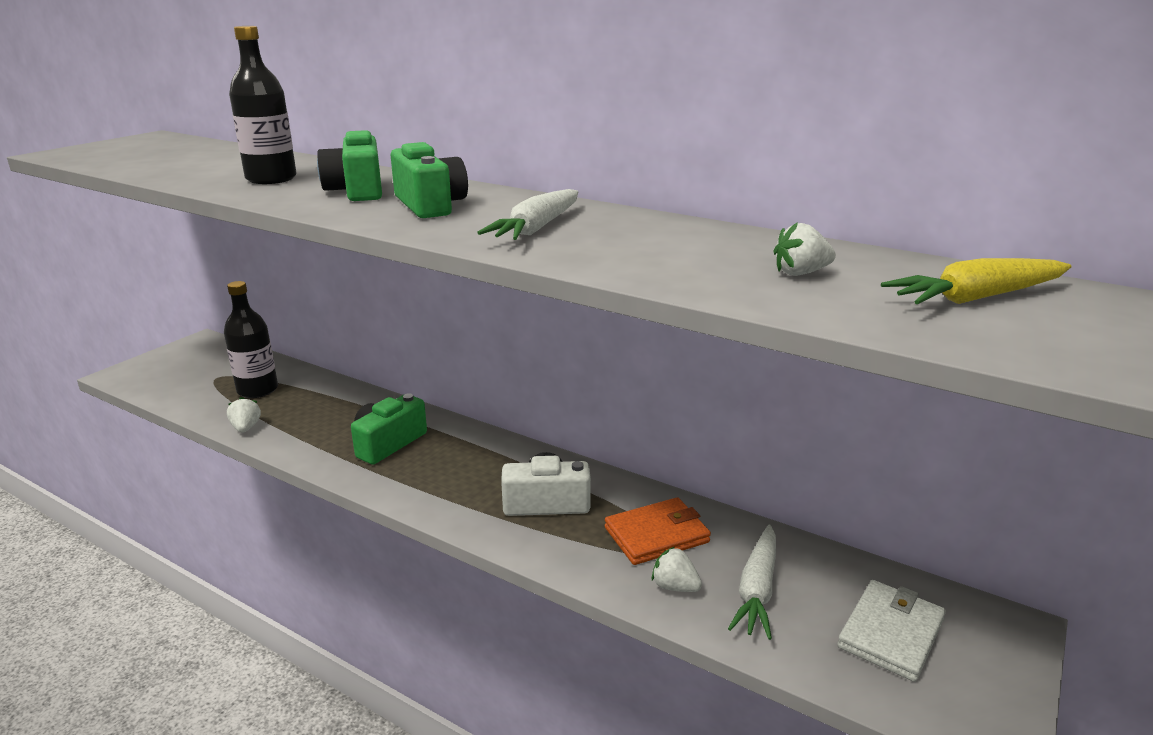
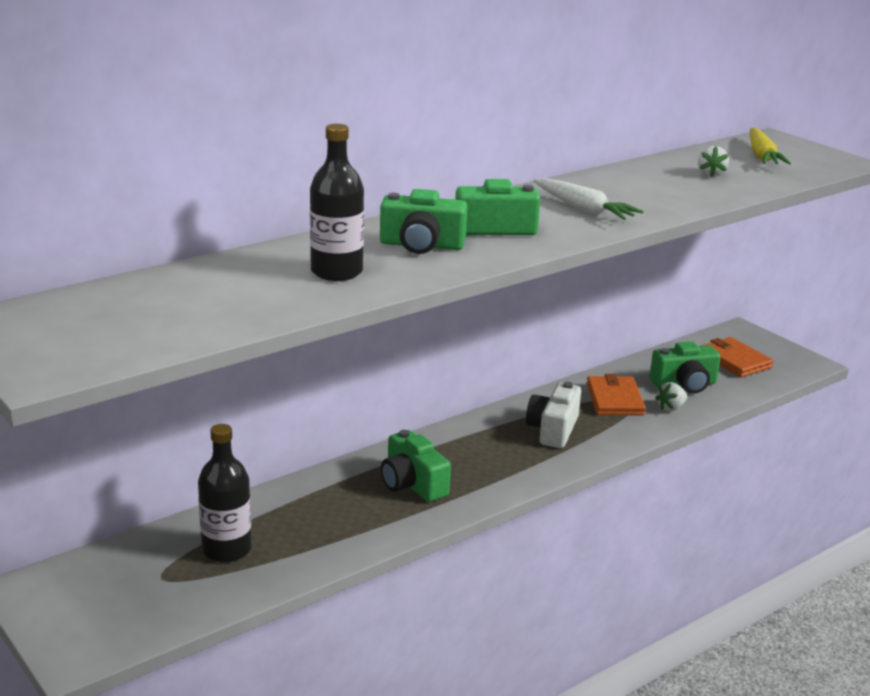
camera: 70 degrees left, 0 degrees up
white strawberry [227,397,261,433] -> none
white carrot [728,524,776,640] -> green camera [650,342,721,394]
white wallet [837,580,946,682] -> orange wallet [701,337,773,378]

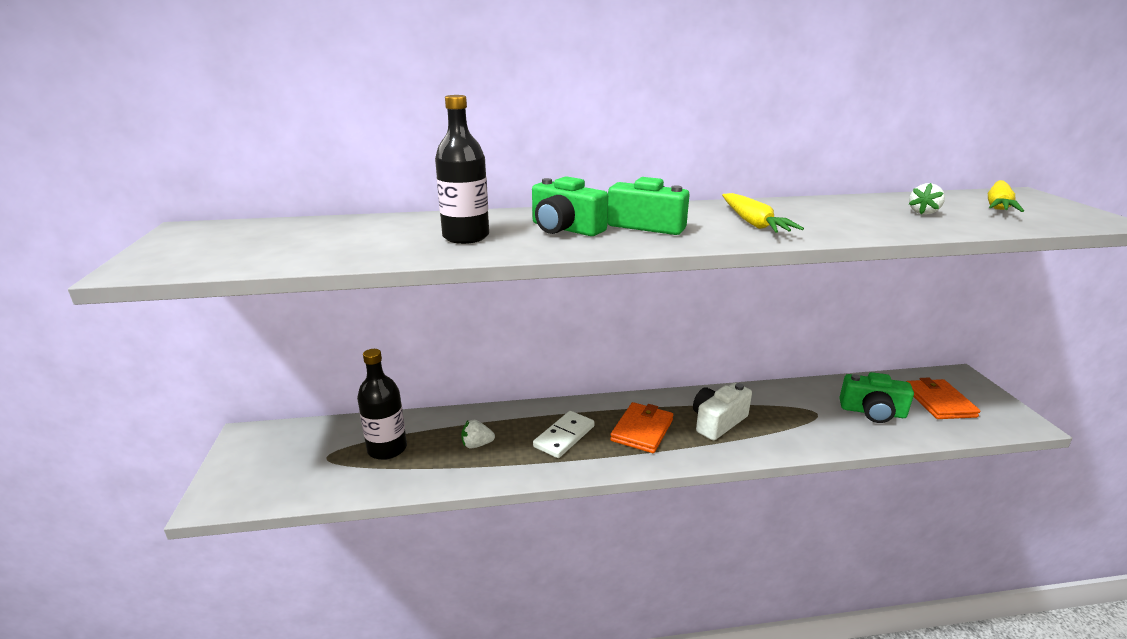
camera: 30 degrees right, 0 degrees up
green camera [381,430,451,502] -> white domino [533,411,595,458]
white carrot [534,178,643,220] -> yellow carrot [722,193,804,233]
orange wallet [587,374,646,415] -> orange wallet moved to [610,402,673,453]
white strawberry [655,382,687,411] -> white strawberry moved to [461,420,495,449]

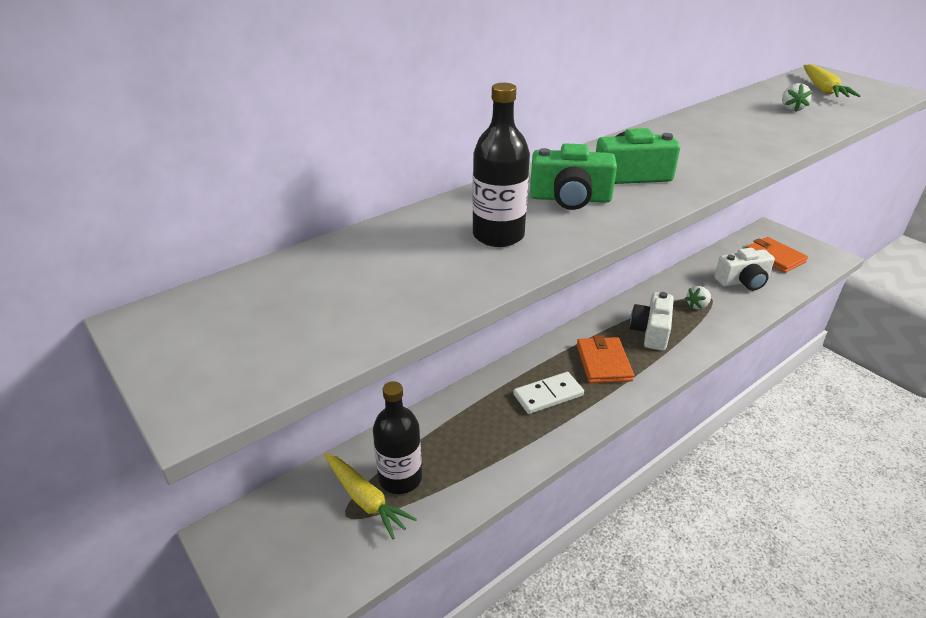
camera: 30 degrees left, 10 degrees up
white strawberry [461,420,495,449] -> white strawberry moved to [685,286,711,310]
white domino [533,411,595,458] -> white domino turned 60 degrees clockwise [513,372,584,414]
yellow carrot [722,193,804,233] -> yellow carrot moved to [324,453,417,539]
green camera [839,372,914,423] -> white camera [714,248,775,291]

